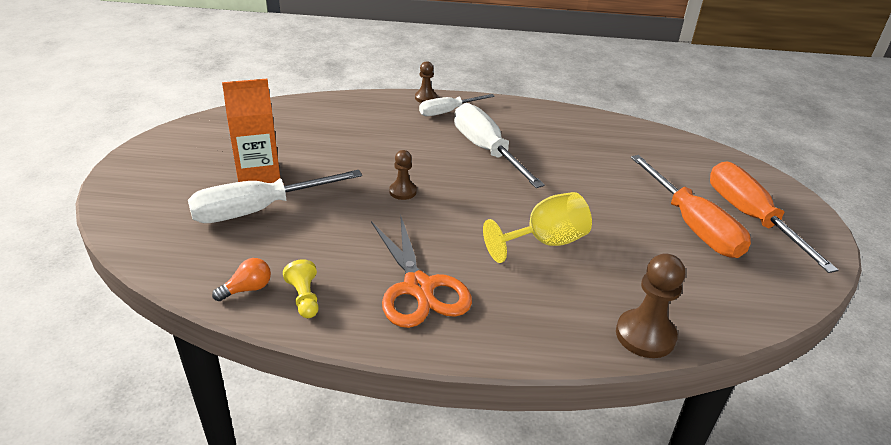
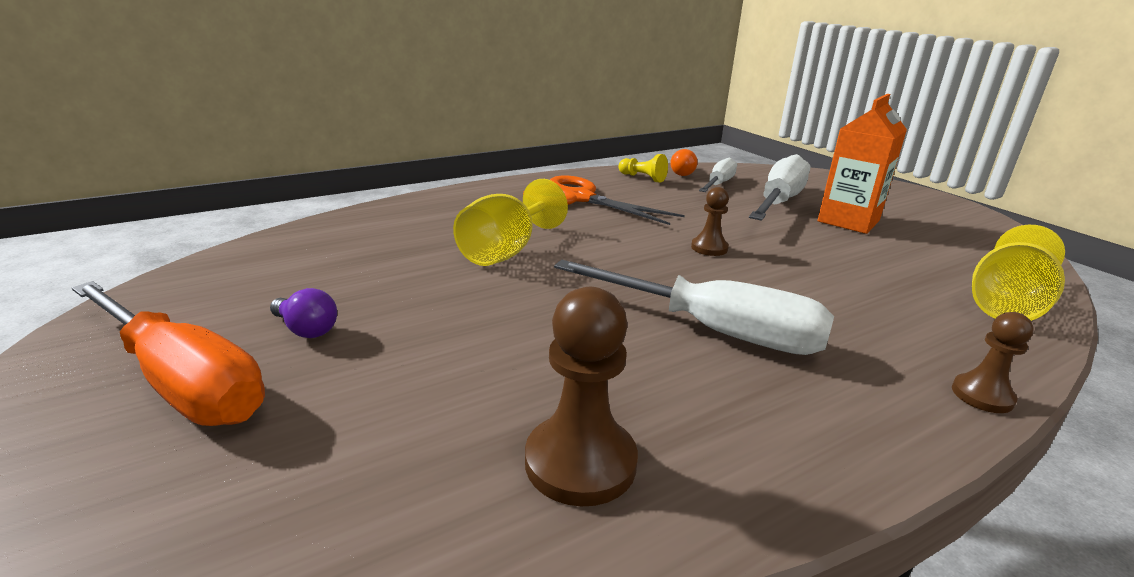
camera: 145 degrees right, 10 degrees down
white screwdriver [419,94,495,116] -> white screwdriver moved to [699,158,737,192]
brown pawn [616,253,685,358] -> brown pawn moved to [525,287,638,506]
orange screwdriver [631,155,751,258] -> purple light bulb [270,288,337,338]
none -> yellow goblet [972,225,1065,321]

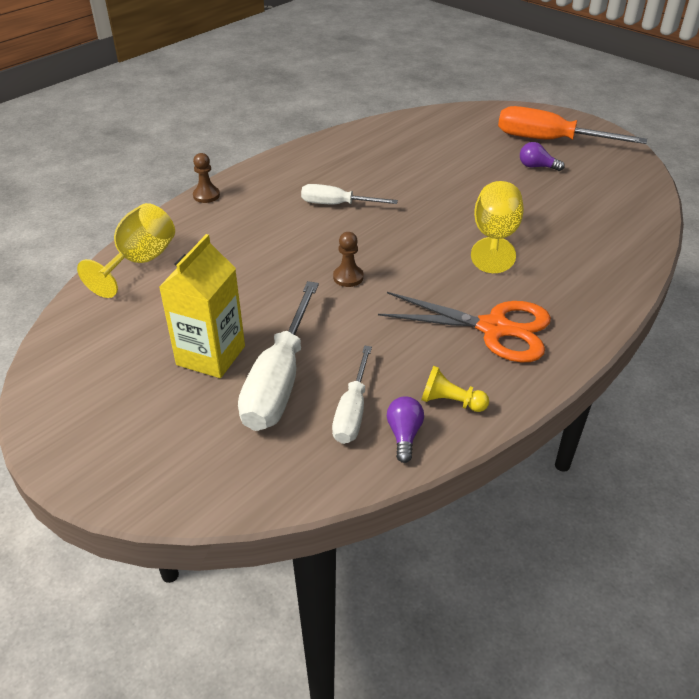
camera: 165 degrees right, 15 degrees up
brown pawn [525,287,638,506] -> none
white screwdriver [554,260,834,355] -> white screwdriver [301,184,398,204], size x0.60
orange light bulb [670,149,698,176] -> purple light bulb [387,396,424,463]
orange carton [817,94,907,234] -> yellow carton [159,234,245,378]

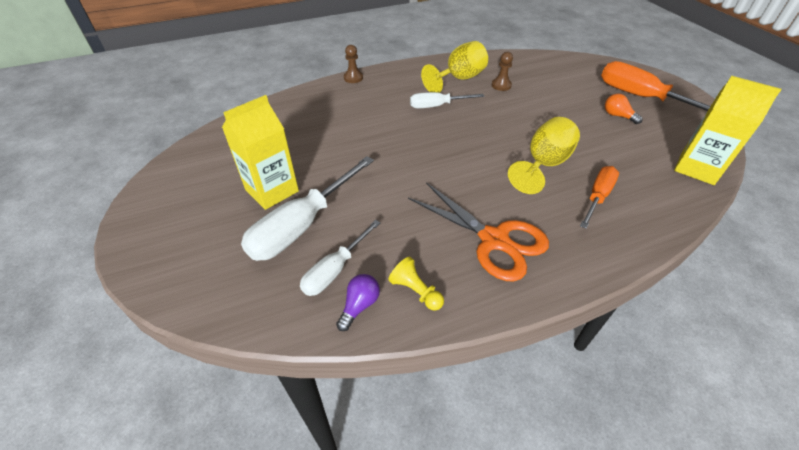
camera: 25 degrees right, 5 degrees up
yellow goblet [77,203,175,298] -> yellow goblet moved to [421,41,488,93]
white screwdriver [301,184,398,204] -> white screwdriver turned 45 degrees counterclockwise [410,92,484,109]
brown pawn [333,232,364,287] -> brown pawn moved to [492,52,513,91]
purple light bulb [520,142,565,171] -> orange light bulb [605,94,643,124]
none -> orange screwdriver [580,166,619,229]
none -> yellow carton [674,76,782,185]

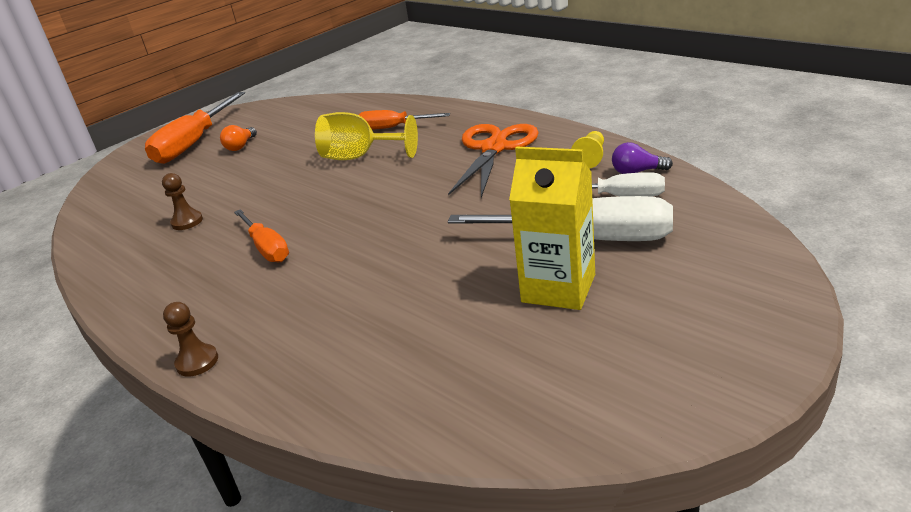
camera: 110 degrees left, 15 degrees down
white screwdriver [410,92,484,109] -> orange screwdriver [234,209,289,262]
yellow goblet [421,41,488,93] -> none
yellow carton [674,76,782,185] -> none

